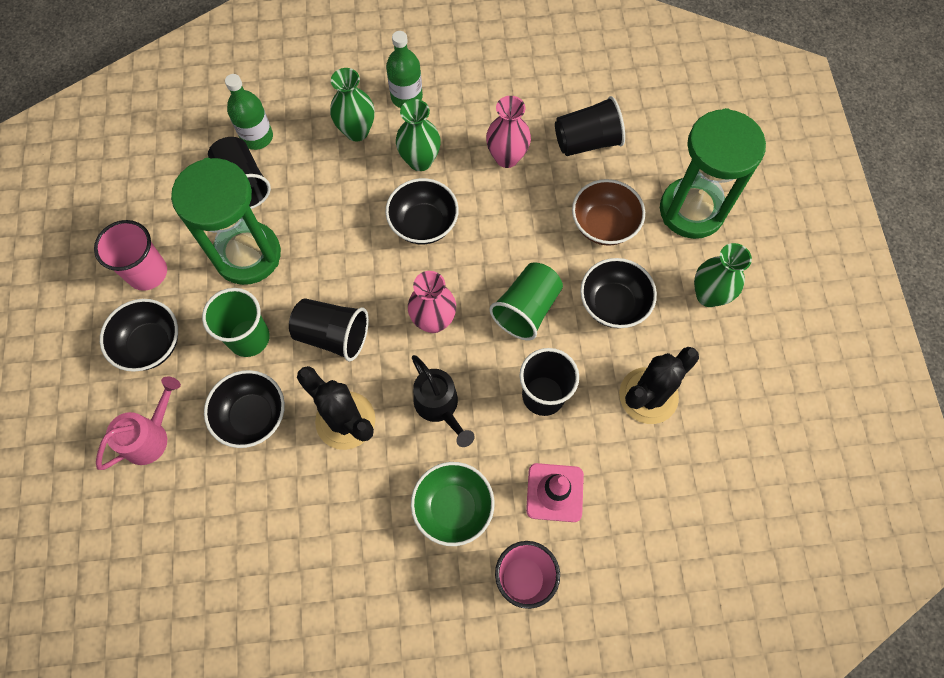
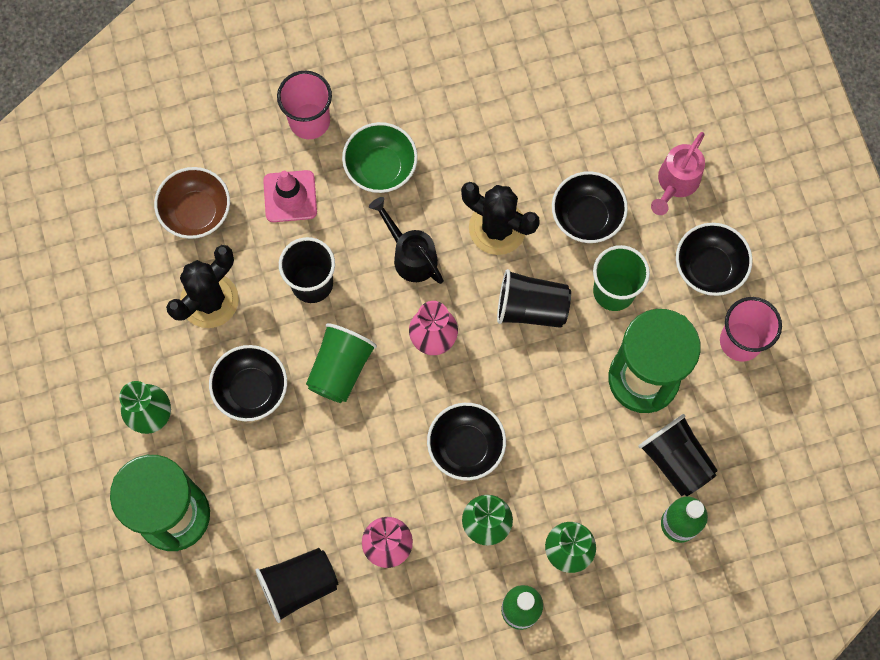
camera: 170 degrees right, 5 degrees up
brown bowl [572,179,645,246] -> brown bowl moved to [154,167,230,239]

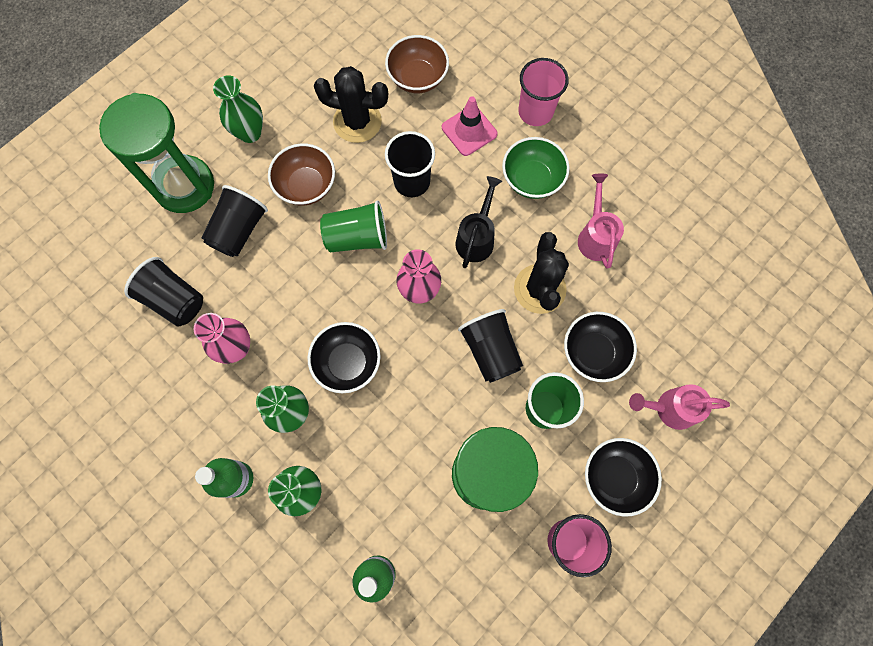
camera: 60 degrees right, 0 degrees up
black bowl [209,345,287,421] -> brown bowl [268,143,335,206]
black cup [638,414,718,497] -> black cup moved to [201,185,268,257]
none -> pink watering can [578,173,624,269]

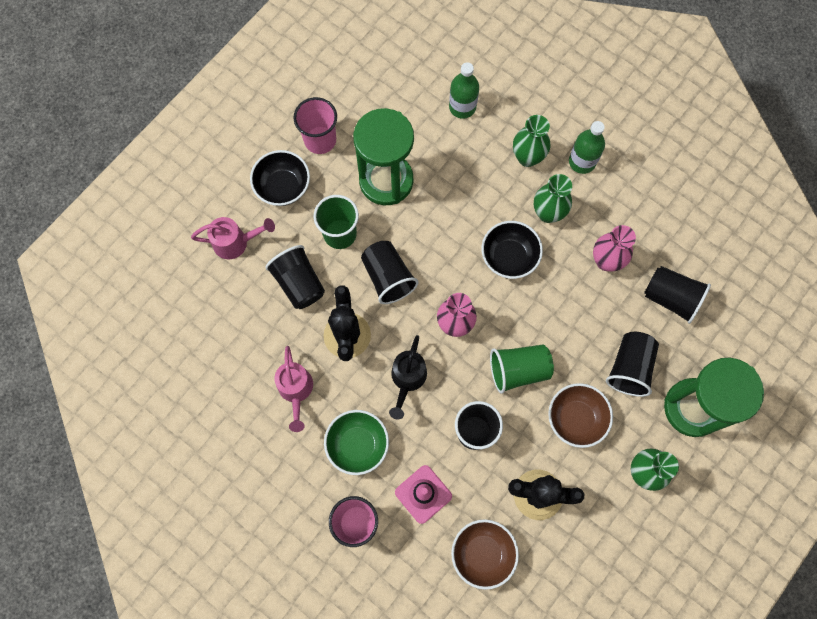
camera: 175 degrees right, 0 degrees up
black bowl [564,312,637,382] -> black cup [265,245,325,309]

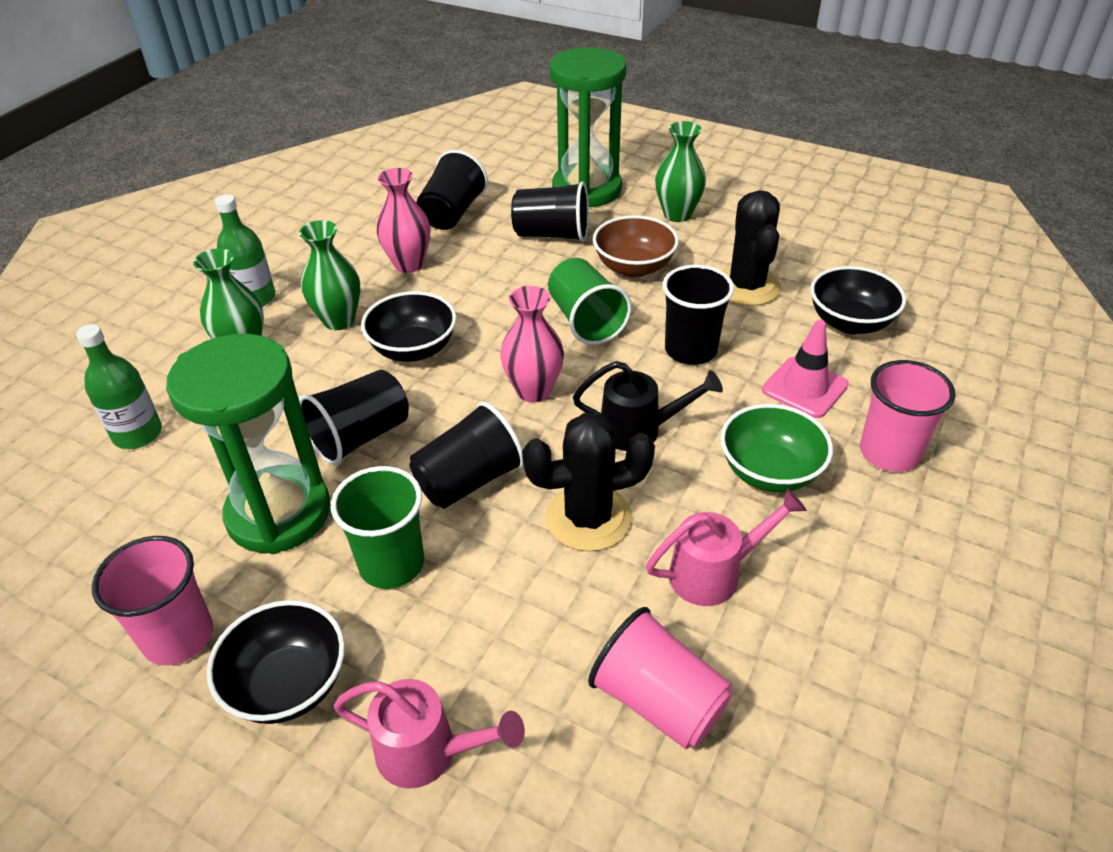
camera: 100 degrees left, 30 degrees down
pink watering can [191,217,275,259] -> pink watering can turned 120 degrees clockwise [334,679,525,788]
black cup [265,245,325,309] -> black cup moved to [299,370,409,465]
brown bowl [451,519,519,590] -> black bowl [810,266,906,334]
none -> pink cup [588,607,733,749]

